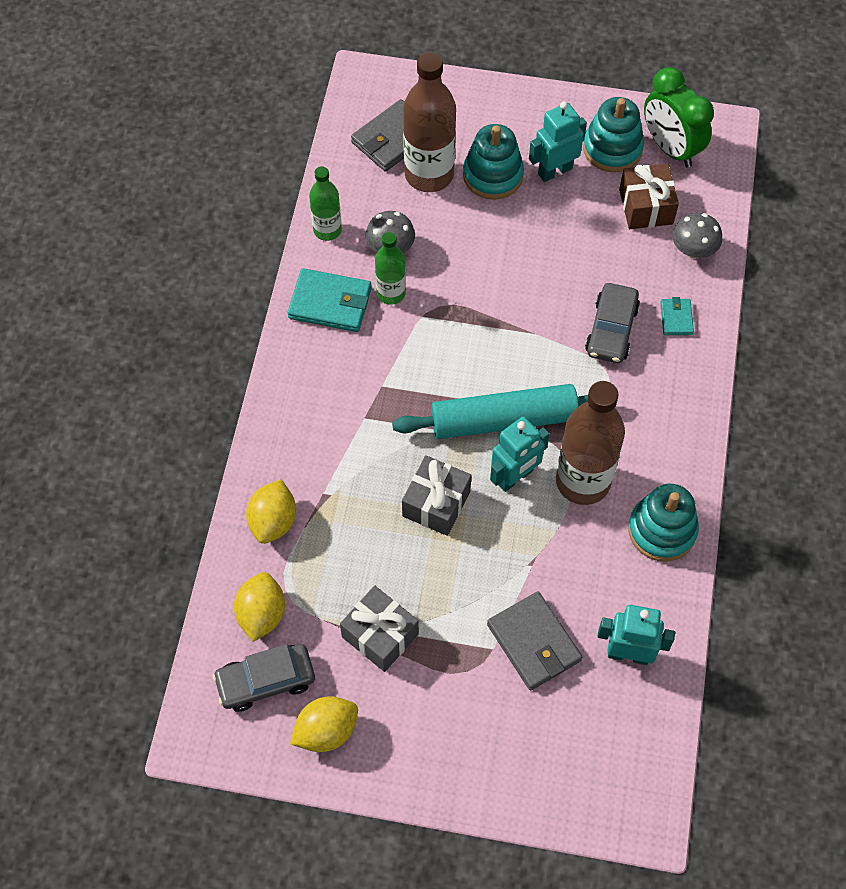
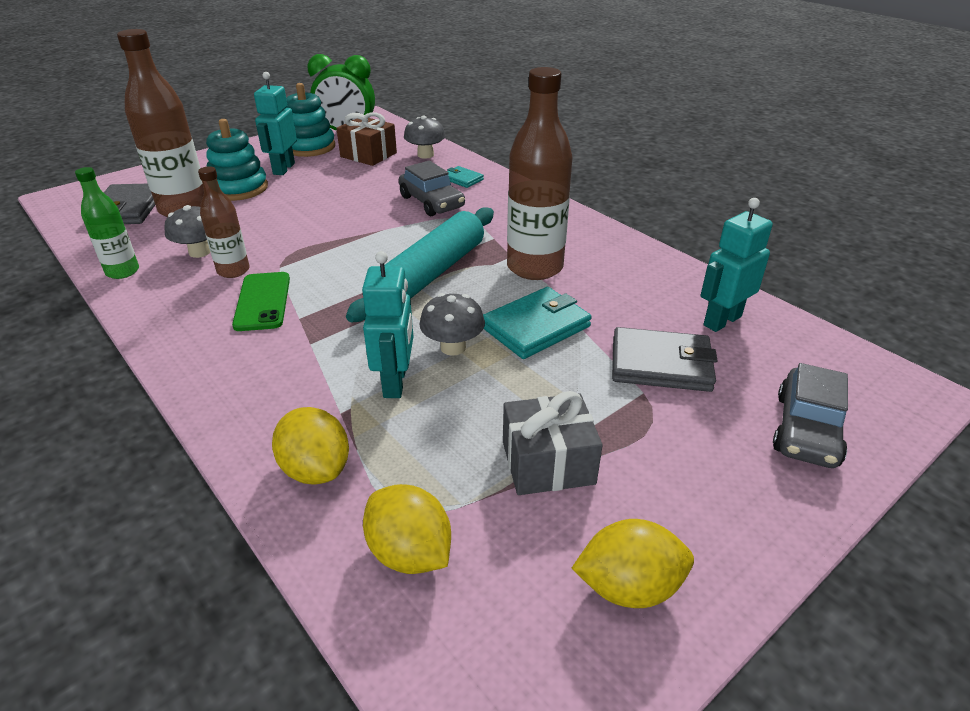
camera: 50 degrees left, 25 degrees down
grey car [212,644,315,712] -> grey car moved to [773,363,848,468]
turquoise wallet [288,268,372,332] -> turquoise wallet moved to [483,287,592,359]
yellow lemon [290,696,358,752] -> yellow lemon turned 75 degrees clockwise [572,519,694,608]
green bottle [375,232,406,305] -> brown bottle [198,166,250,278]
grey gift [402,455,472,536] -> grey mushroom [419,293,485,356]
turquoise robot [490,416,549,492] -> turquoise robot moved to [362,251,413,398]
turquoise stacking toy [628,484,699,562] -> none
none -> green phone [232,272,290,331]

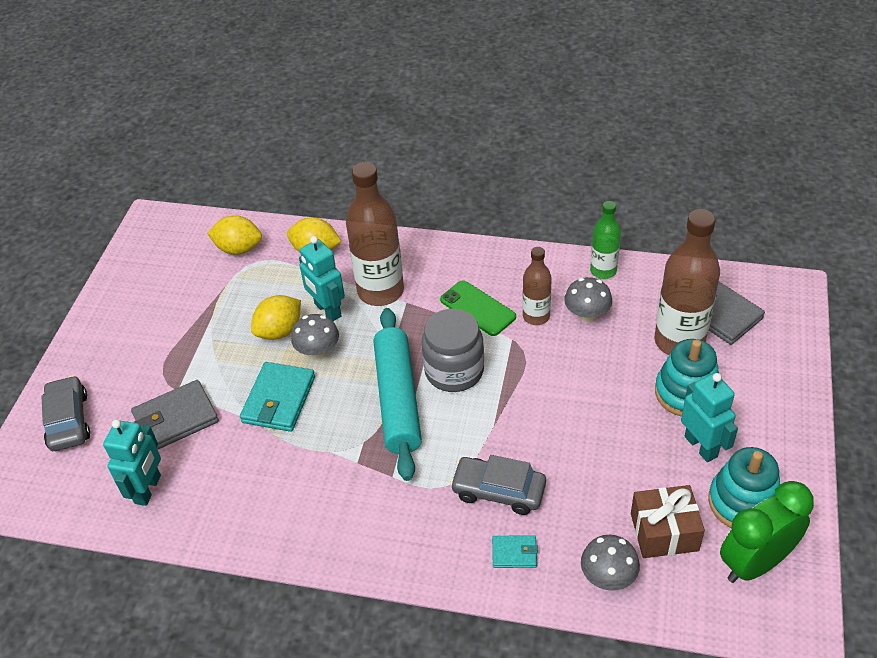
camera: 145 degrees right, 10 degrees up
grey gift [503,391,603,495] -> none
brown bottle [507,67,572,280] -> brown bottle moved to [346,162,404,306]
yellow lemon [572,519,694,608] -> yellow lemon moved to [251,295,301,340]
none -> grey jar [422,309,484,392]

